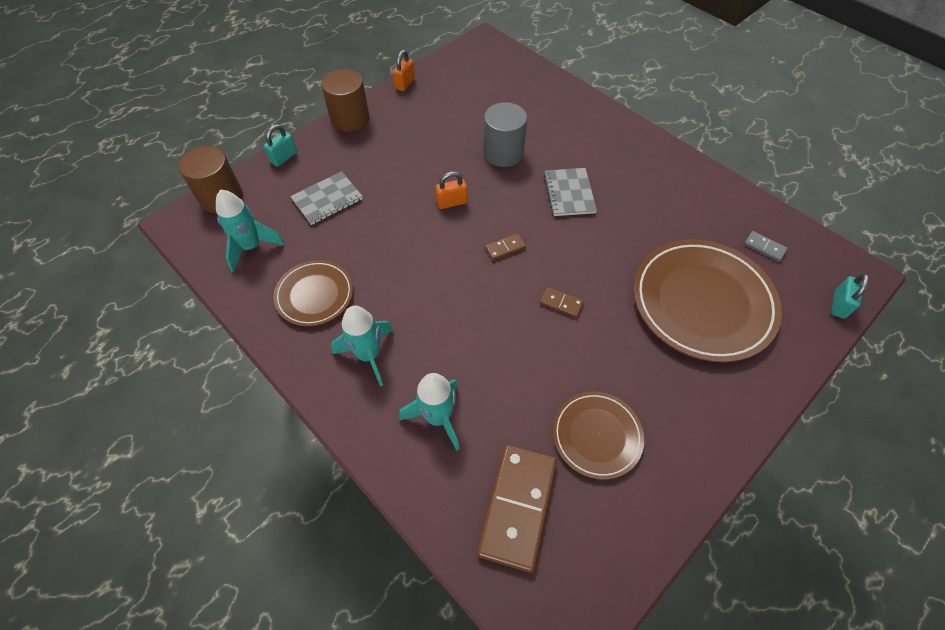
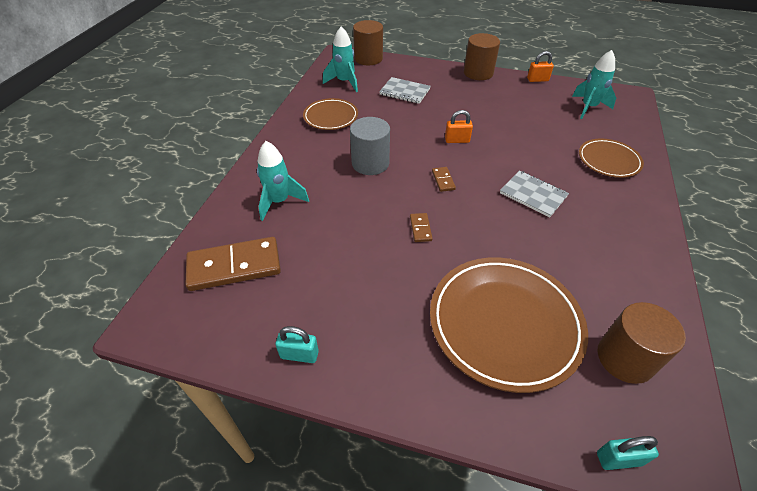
camera: 60 degrees right, 10 degrees down
turquoise padlock [264,124,297,167] -> turquoise padlock moved to [275,326,319,363]
turquoise rocket [331,306,393,387] -> turquoise rocket moved to [572,50,616,119]
orange padlock [435,171,467,209] -> orange padlock turned 45 degrees counterclockwise [445,110,473,143]
grey cylinder [483,102,527,167] -> grey cylinder moved to [350,117,390,175]
brown domino [485,233,526,261] -> brown domino turned 45 degrees clockwise [432,167,456,192]
grey notebook [544,168,597,216] -> grey notebook turned 75 degrees clockwise [500,170,569,218]
brown plate [553,392,644,480] -> brown plate moved to [579,139,644,178]
grey domino [744,231,788,262] -> brown cylinder [598,302,686,384]

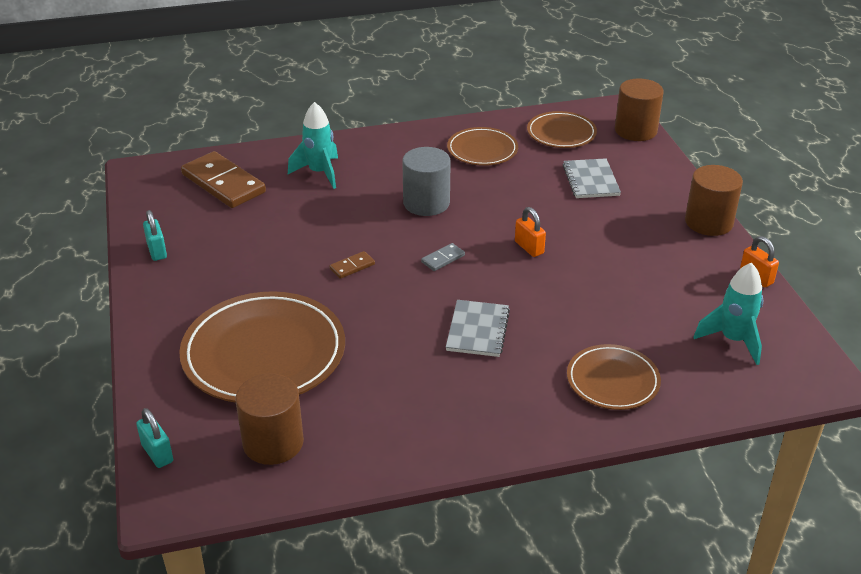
camera: 60 degrees right, 10 degrees down
turquoise rocket [323,26,358,92] -> brown plate [527,111,597,148]
brown domino [432,167,456,192] -> grey domino [421,243,465,271]

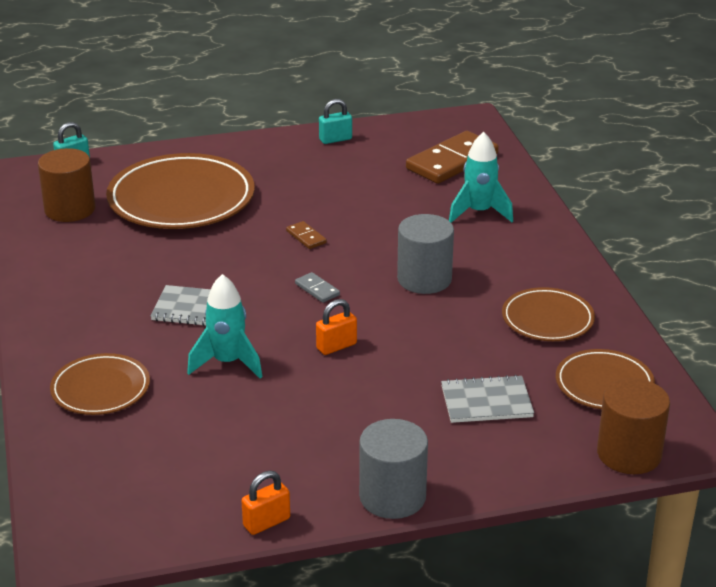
camera: 90 degrees right, 5 degrees down
brown cylinder [685,165,743,236] -> grey cylinder [359,419,428,519]
turquoise rocket [693,263,763,365] -> turquoise rocket moved to [187,274,263,379]

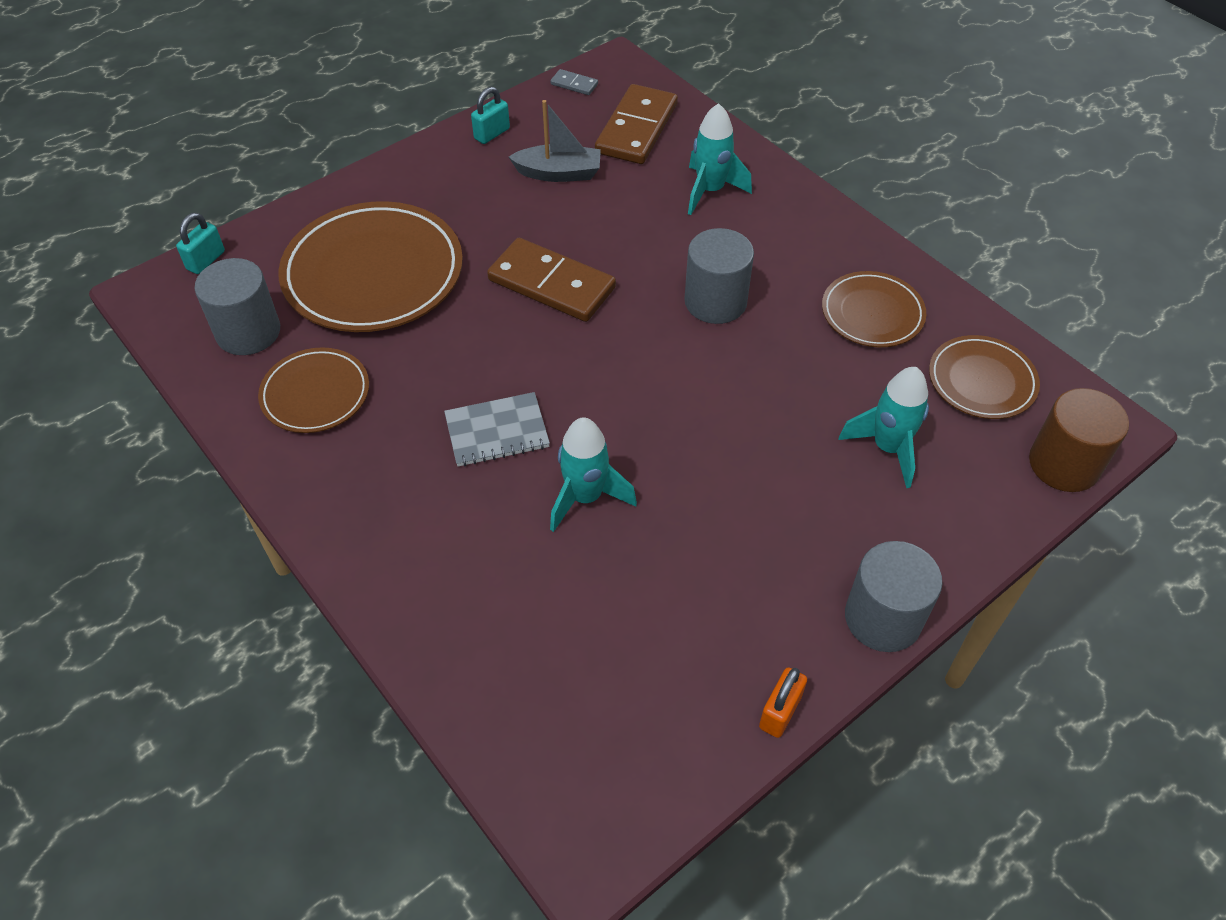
camera: 25 degrees left, 20 degrees up
brown cylinder [38,148,95,222] -> grey cylinder [195,258,280,355]
brown plate [50,353,150,415] -> brown plate moved to [258,347,369,433]
brown domino [286,221,327,249] -> brown domino [487,238,616,322], size x2.30
grey domino [295,272,340,303] -> grey domino moved to [550,69,598,95]
orange padlock [316,299,357,355] -> none
grey notebook [441,375,534,423] -> turquoise rocket [838,367,929,488]
none -> grey boat [509,100,601,182]

